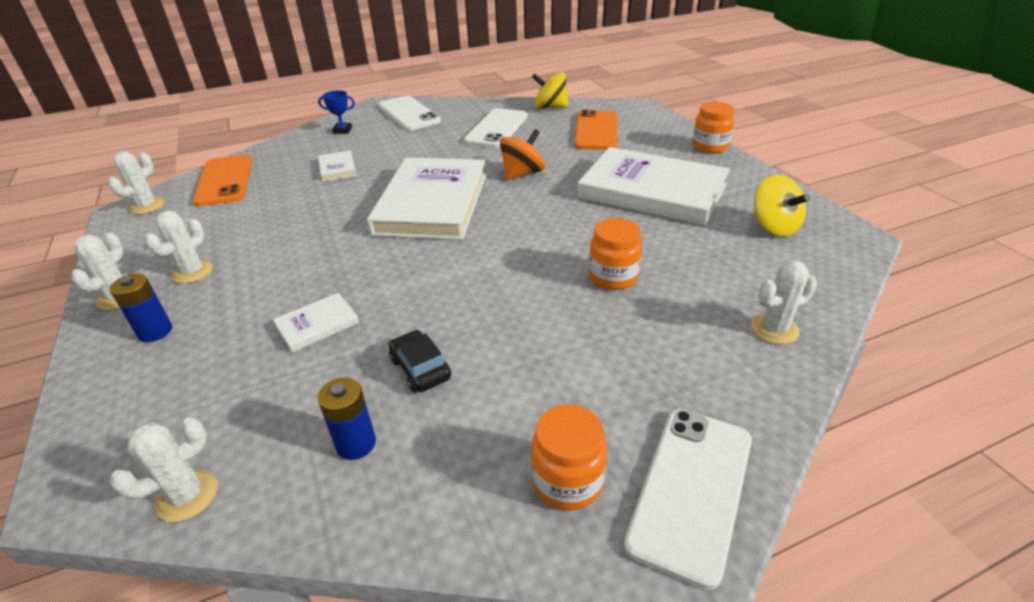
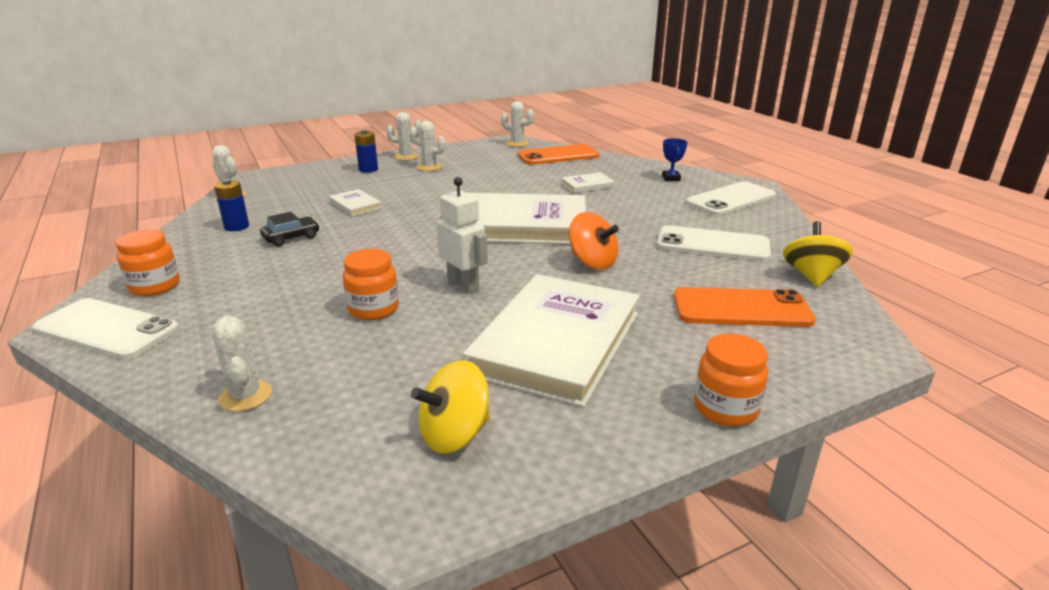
camera: 85 degrees right, 10 degrees down
none -> white robot [436,177,488,294]

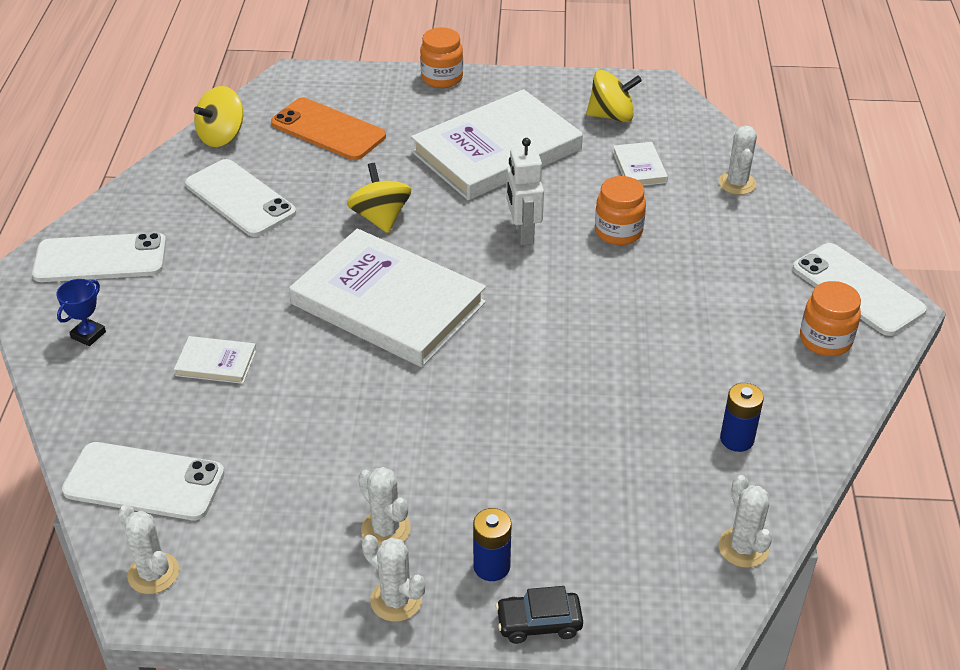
camera: 150 degrees left, 15 degrees up
black car [260,212,320,247] -> black car moved to [496,586,583,644]
white book [329,189,382,216] -> white book moved to [613,142,668,186]
orange phone [518,144,600,165] -> white phone [62,442,225,520]
orange spinning top [569,212,619,270] -> yellow spinning top [347,163,411,233]

